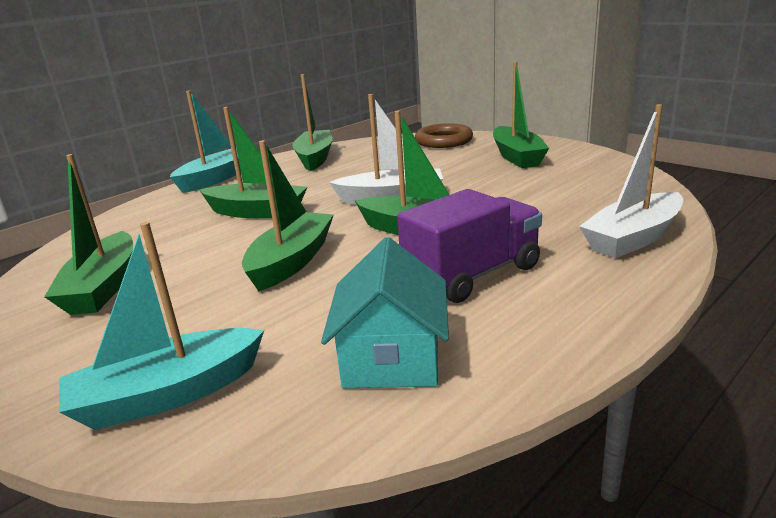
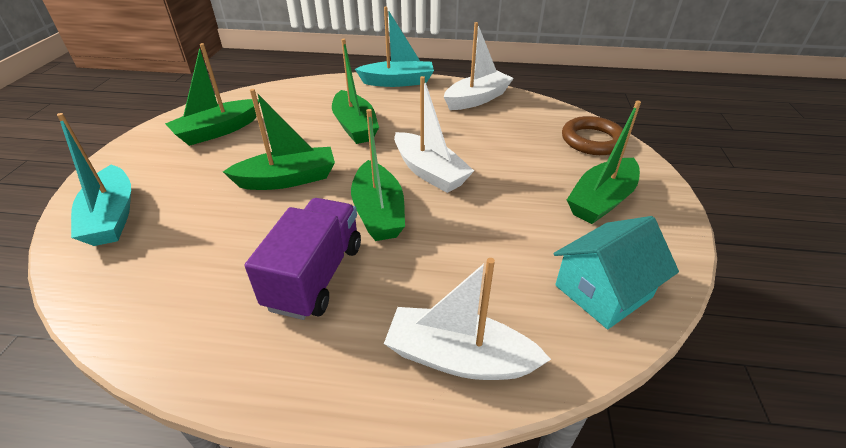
camera: 50 degrees right, 15 degrees up
turquoise boat [59,222,264,430] -> turquoise boat turned 135 degrees counterclockwise [57,113,131,246]
green boat [292,74,333,171] -> white boat [444,22,514,110]
turquoise house [321,237,449,388] -> turquoise house moved to [553,216,679,329]
purple truck [397,189,542,303] -> purple truck turned 90 degrees counterclockwise [245,198,361,320]

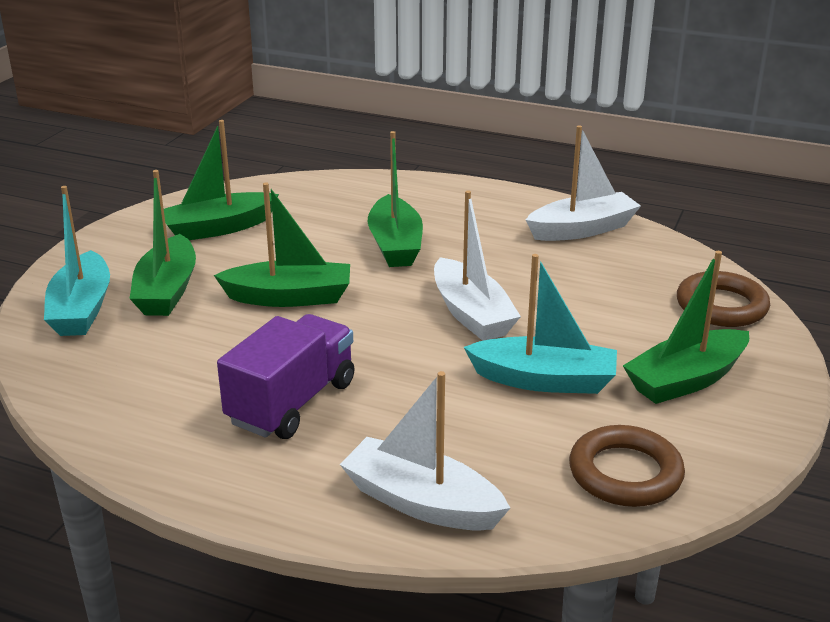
camera: 15 degrees right, 10 degrees down
green boat [351,109,405,241] -> green boat moved to [130,170,196,316]
turquoise boat [355,6,434,87] -> turquoise boat moved to [464,254,617,394]
turquoise house [553,216,679,329] -> brown ring [569,425,685,507]

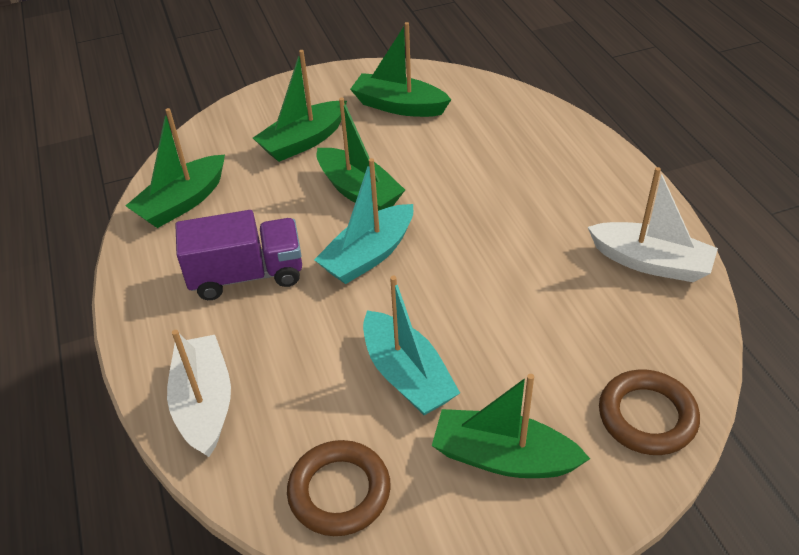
camera: 50 degrees right, 15 degrees up
turquoise boat [44,186,110,336] -> turquoise boat moved to [314,158,413,284]
green boat [368,131,423,267] -> green boat moved to [126,108,225,228]
white boat [434,190,521,341] -> none

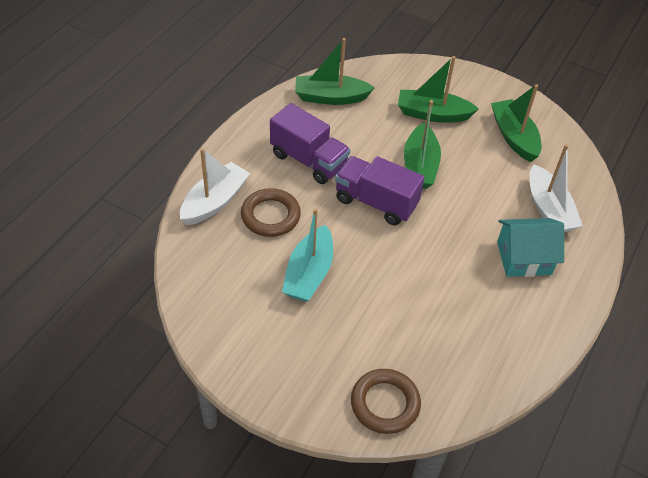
camera: 45 degrees right, 5 degrees up
brown ring [287,440,391,536] -> brown ring moved to [241,188,301,237]
turquoise boat [314,158,413,284] -> purple truck [335,156,425,225]
green boat [432,374,590,478] -> none
white boat [588,167,718,282] -> white boat moved to [530,144,583,232]
none -> turquoise house [497,218,564,277]

